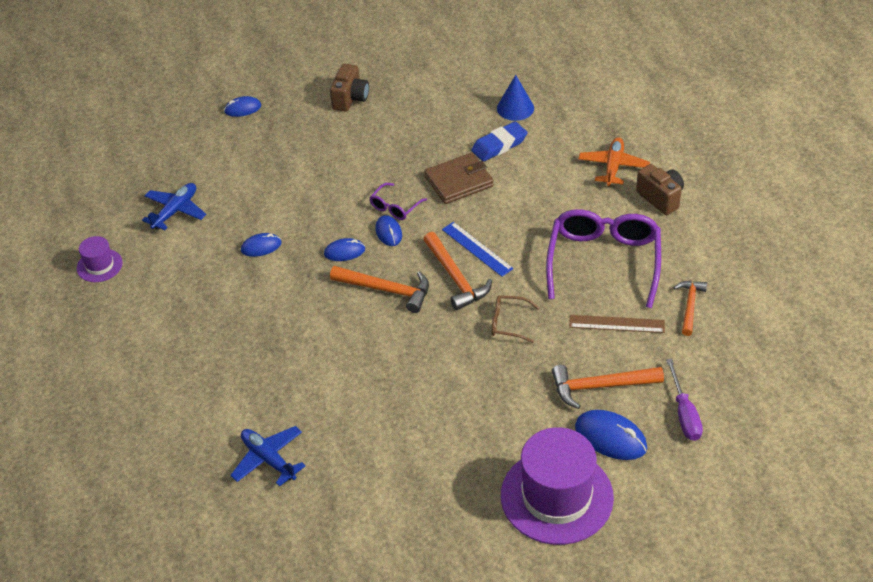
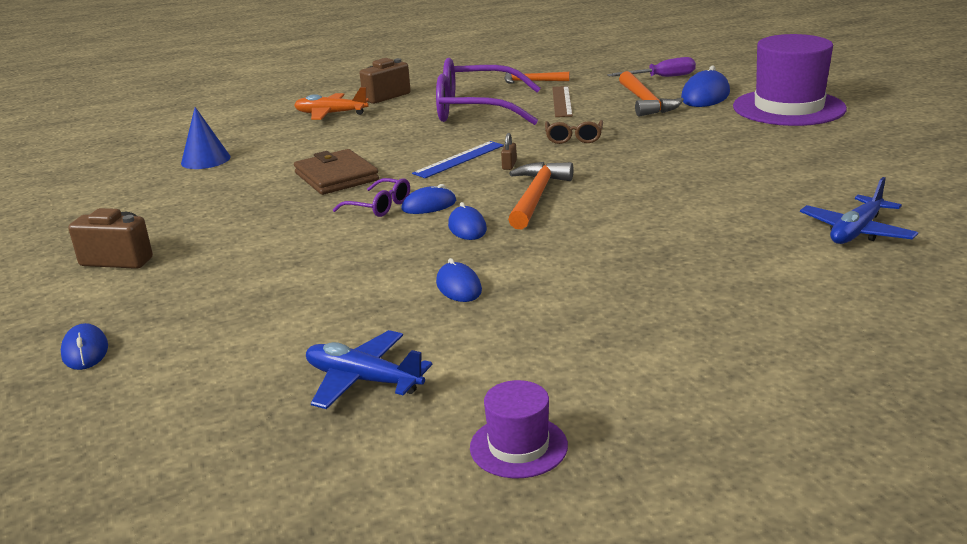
camera: 95 degrees left, 20 degrees down
orange hammer [423,232,492,310] -> brown padlock [501,133,517,170]
blue eraser [471,122,527,162] -> none

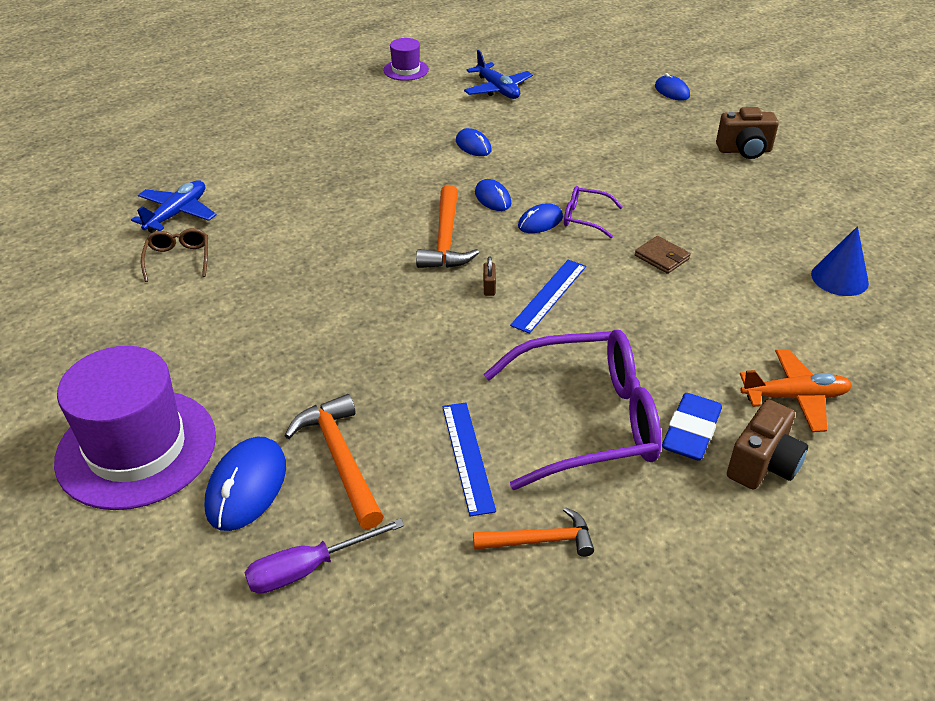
camera: 165 degrees right, 15 degrees up
brown wallet [294,149,379,195] -> brown wallet [635,236,691,274], size x0.56
blue plane [306,330,432,409] -> blue plane turned 45 degrees clockwise [464,50,533,99]
brown glasses [545,120,603,144] -> brown glasses moved to [141,228,208,282]
brown ruler [552,86,573,117] -> blue ruler [442,402,496,516]
none -> blue eraser [662,393,722,461]

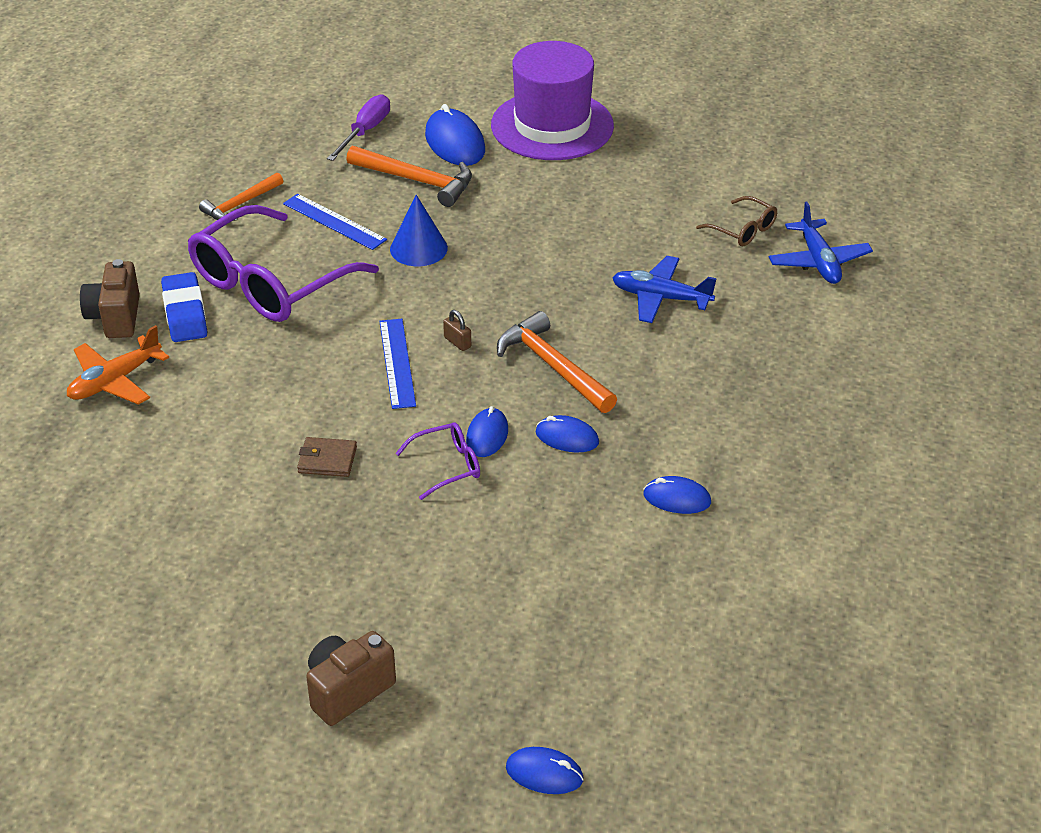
camera: 140 degrees right, 0 degrees up
purple hat [383,38,429,81] -> none
blue plane [464,50,533,99] -> blue plane moved to [613,256,717,323]
blue cone [811,226,869,296] -> blue cone moved to [390,195,448,266]

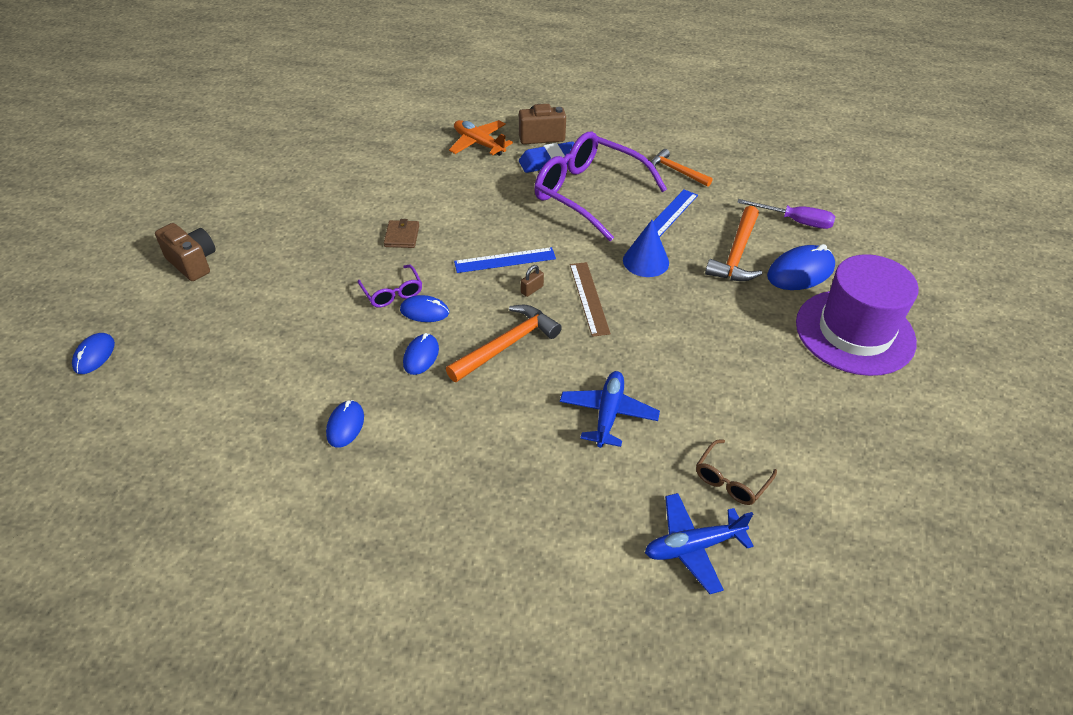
camera: 85 degrees right, 5 degrees up
none -> brown ruler [570,262,611,337]

